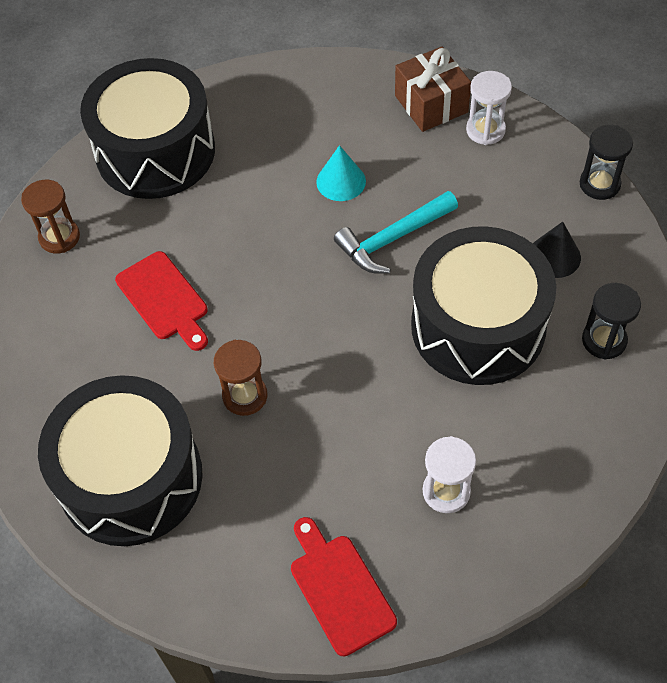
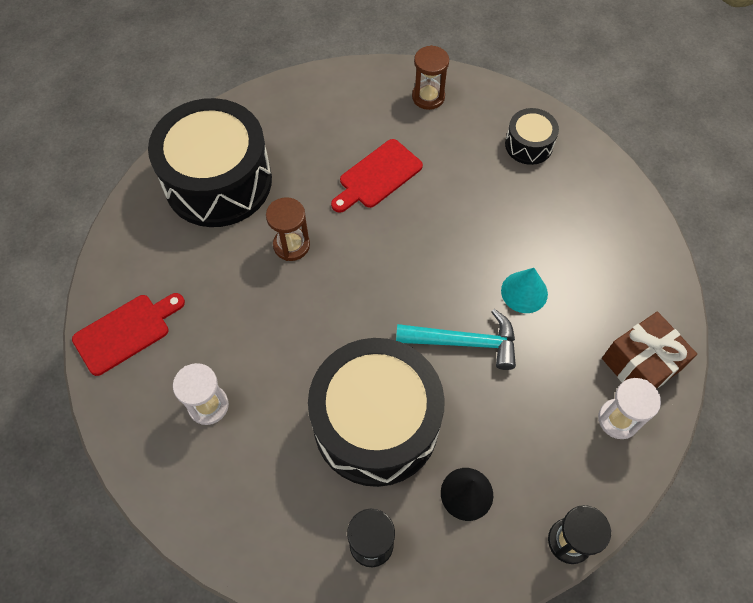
camera: 80 degrees right, 5 degrees up
black drum [80,58,215,199] -> black drum [505,108,559,165], size x0.46
turquoise hammer [334,191,458,274] -> turquoise hammer turned 135 degrees clockwise [396,309,516,370]

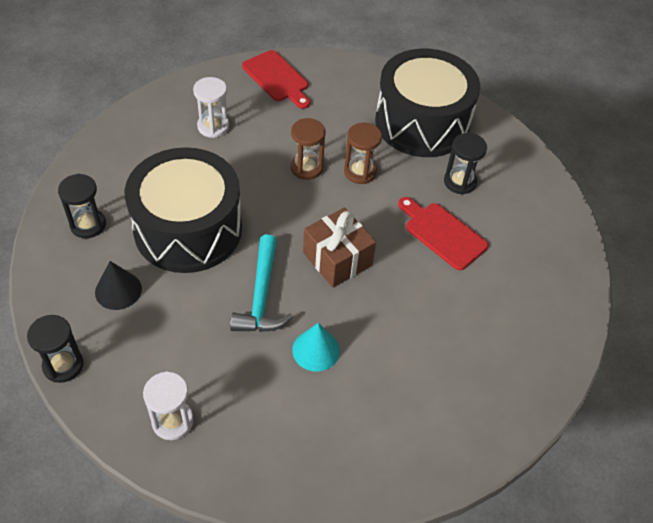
camera: 85 degrees right, 10 degrees down
brown hourglass [412,45,449,110] -> brown hourglass moved to [290,118,326,180]
black drum [505,108,559,165] -> none
brown gift [602,311,697,389] -> brown gift moved to [303,208,376,287]
none -> black hourglass [444,133,487,195]

